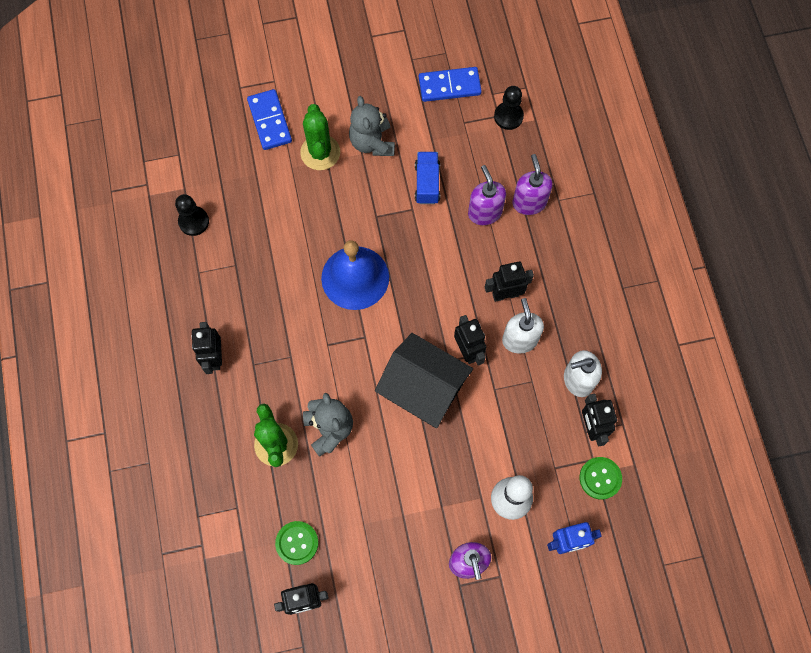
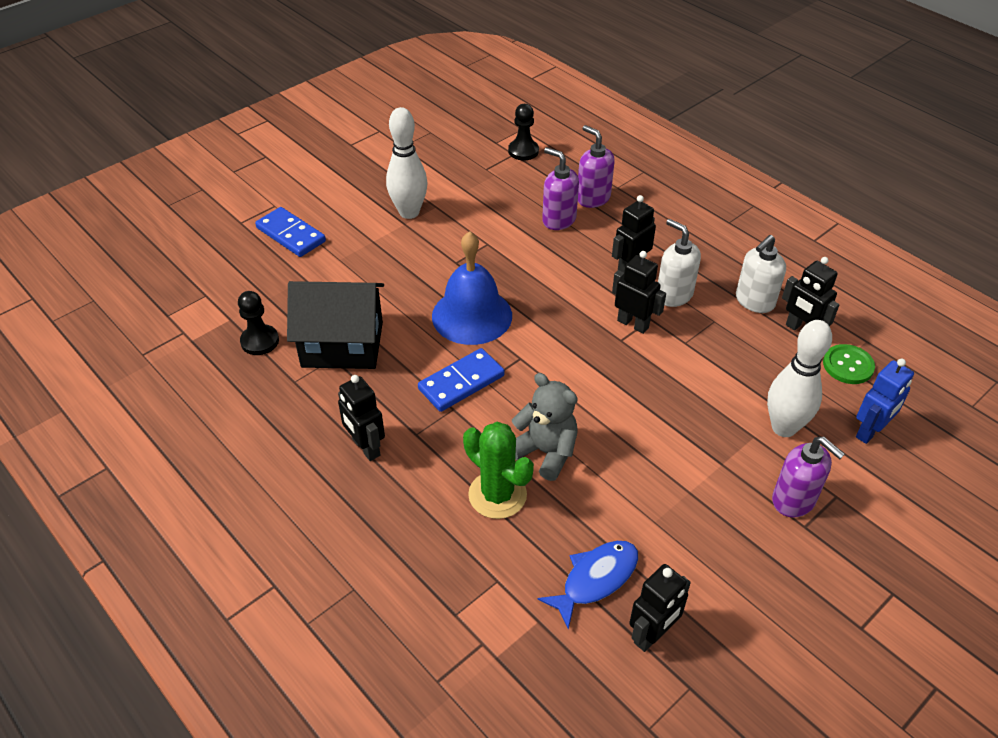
camera: 30 degrees left, 25 degrees down
green button [275,521,319,565] -> blue fish [538,541,638,630]
green cactus [300,104,340,170] -> none
grey teddy bear [349,96,395,156] -> white bowling pin [386,107,428,219]
black house [375,333,473,428] -> black house moved to [287,281,384,369]
blue truck [415,152,440,204] -> none
blue domino [419,67,482,102] -> blue domino moved to [418,348,505,412]

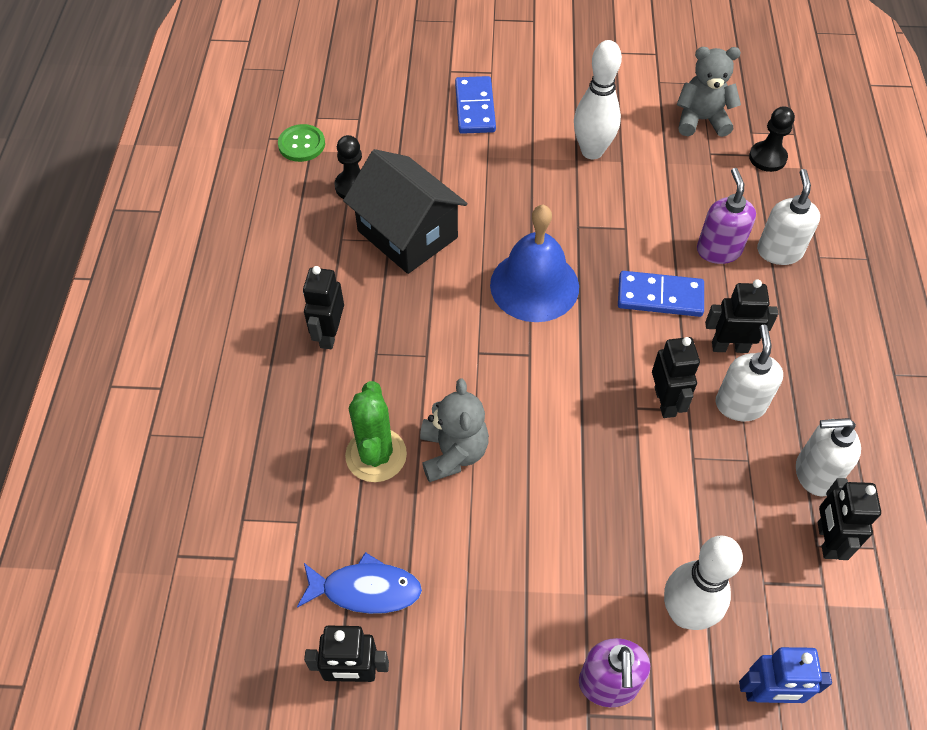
camera: 45 degrees right, 10 degrees up
blue domino [418,348,505,412] -> blue domino moved to [618,271,704,317]
purple soap dispenser [578,125,615,208] -> white soap dispenser [757,169,820,265]
green button [823,344,875,384] -> green button moved to [278,124,325,162]
none -> grey teddy bear [677,47,741,137]

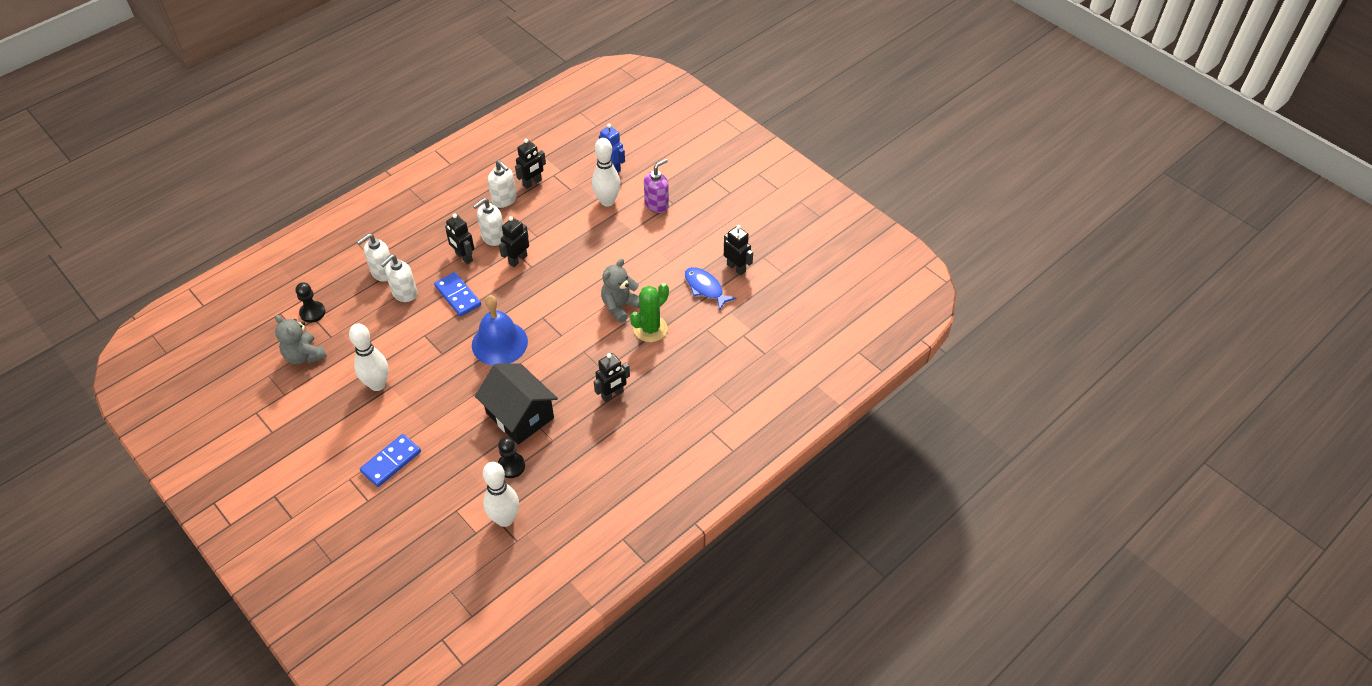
camera: 135 degrees left, 5 degrees down
green button [278,124,325,162] -> white bowling pin [483,462,519,527]
black house [343,149,467,274] -> black house turned 45 degrees counterclockwise [475,363,558,445]
purple soap dispenser [697,168,756,264] -> white soap dispenser [380,255,417,302]

